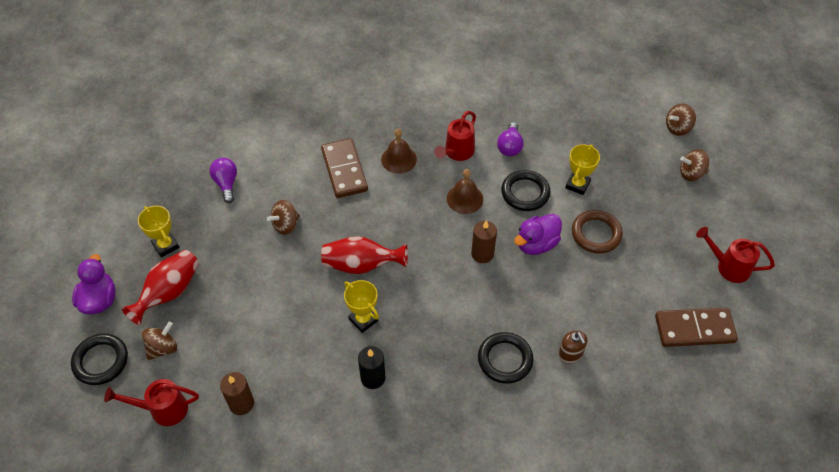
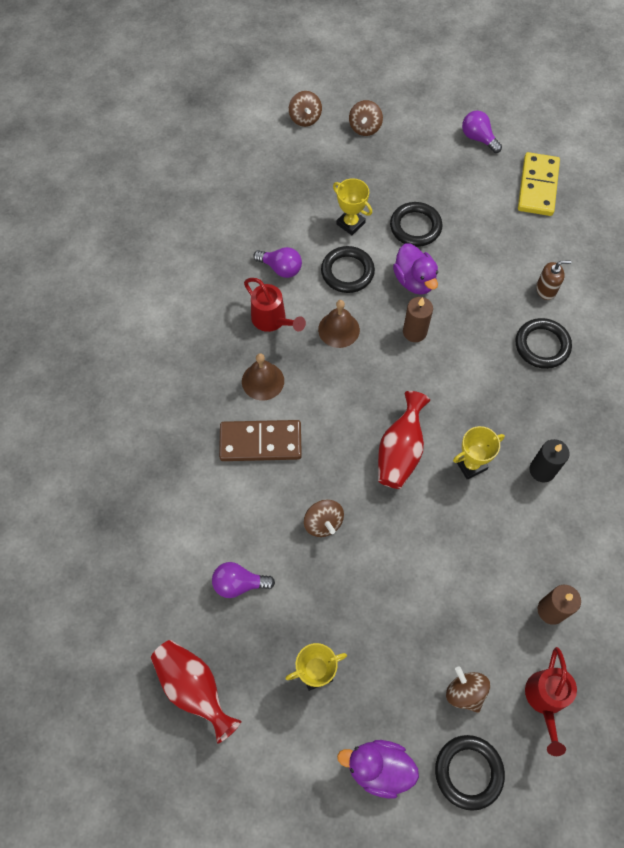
camera: 75 degrees left, 10 degrees up
red vase [122,250,199,325] -> red vase moved to [151,640,241,744]
brown ring [572,210,623,254] -> black ring [390,202,442,247]
brown domino [655,307,738,347] -> yellow domino [518,152,560,216]
red watering can [696,227,775,283] -> purple light bulb [462,111,502,153]

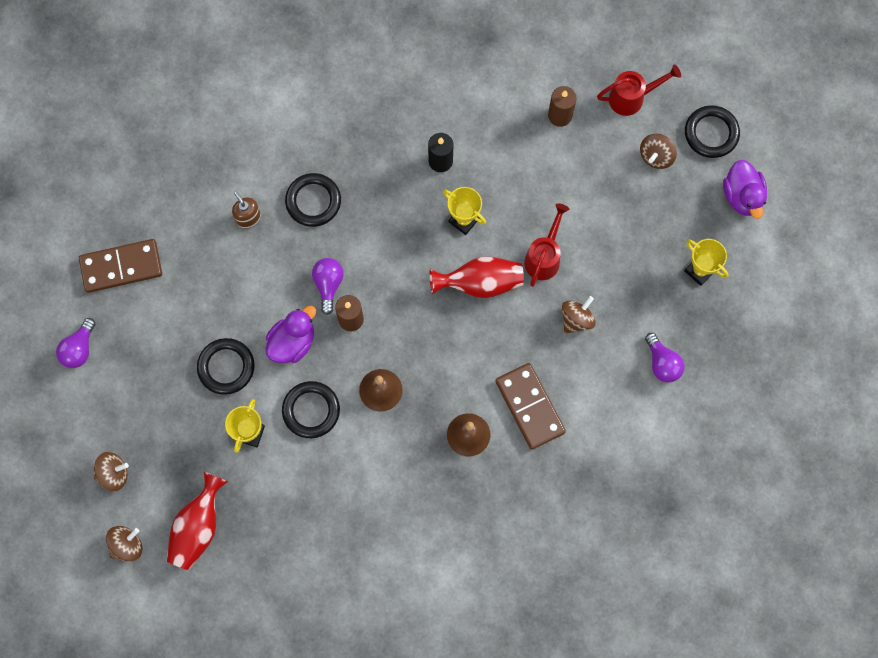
camera: 115 degrees left, 10 degrees up
red vase [151,640,241,744] -> red vase moved to [167,472,228,570]
red watering can [244,278,306,332] -> red watering can moved to [524,203,569,287]
purple light bulb [253,247,302,278] -> purple light bulb moved to [312,258,344,315]
yellow domino [518,152,560,216] -> brown domino [79,239,162,293]

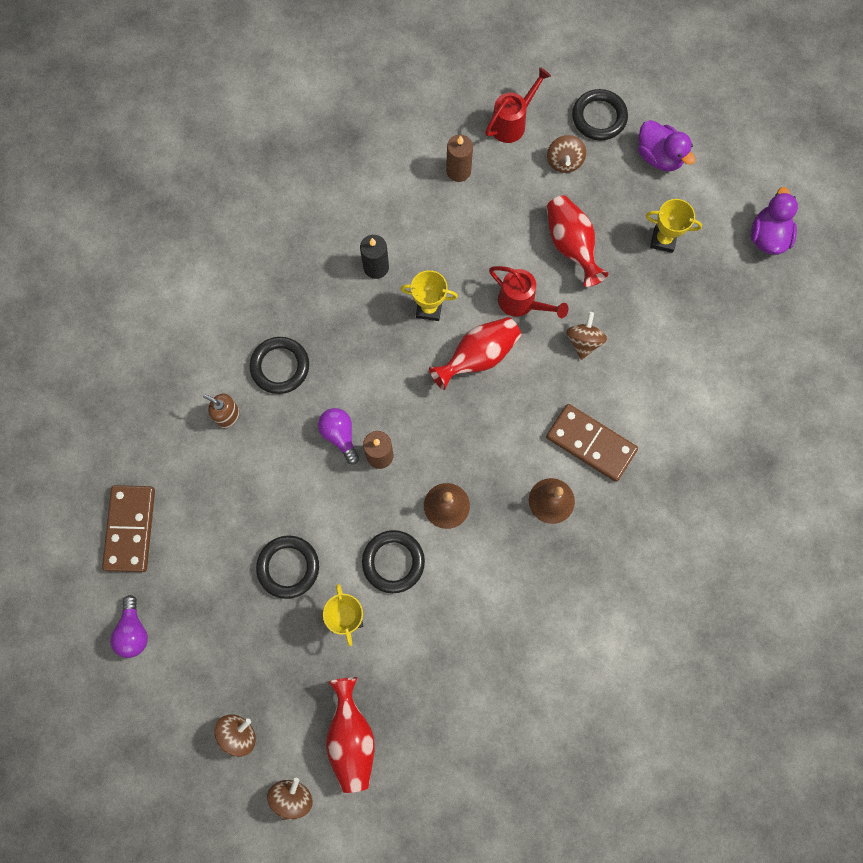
camera: 30 degrees left, 0 degrees up
brown domino [79,239,162,293] -> brown domino turned 45 degrees counterclockwise [102,485,155,572]
purple duck [265,306,316,363] -> purple duck moved to [751,187,798,255]
red watering can [524,203,569,287] -> red watering can turned 135 degrees clockwise [489,266,568,318]
purple light bulb [645,333,685,383] -> none
none -> red vase [546,195,608,287]

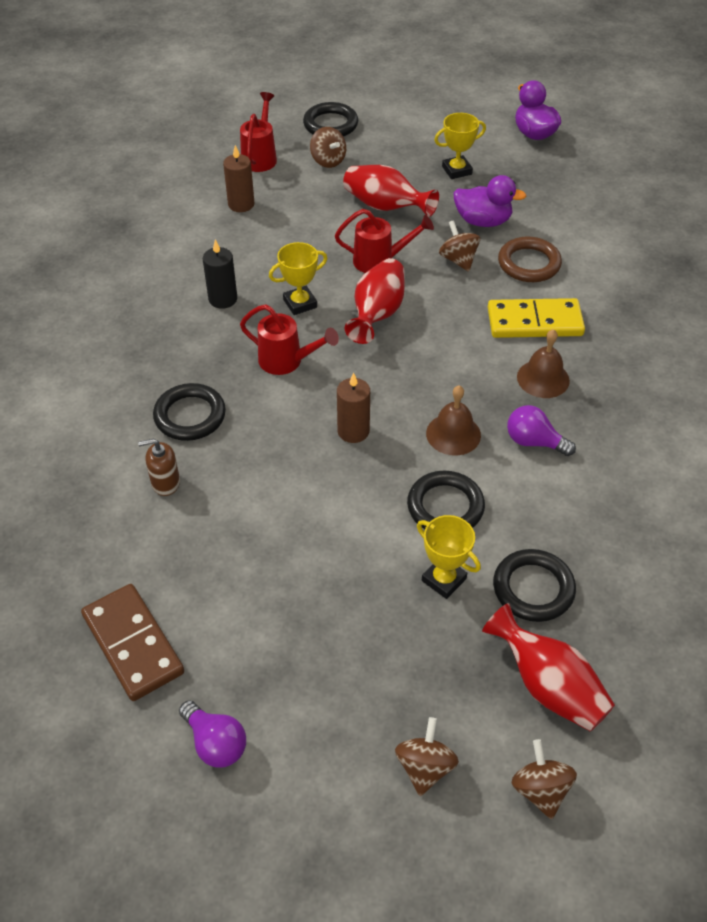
camera: 35 degrees left, 25 degrees down
black ring [256,535,319,599] -> black ring moved to [493,549,576,622]
purple light bulb [318,408,359,465] -> purple light bulb moved to [507,405,576,456]
brown domino [546,404,638,482] -> yellow domino [488,298,585,338]
purple duck [638,120,696,171] -> purple duck moved to [453,175,526,227]
none -> red watering can [240,304,339,375]
none -> brown ring [498,236,562,282]

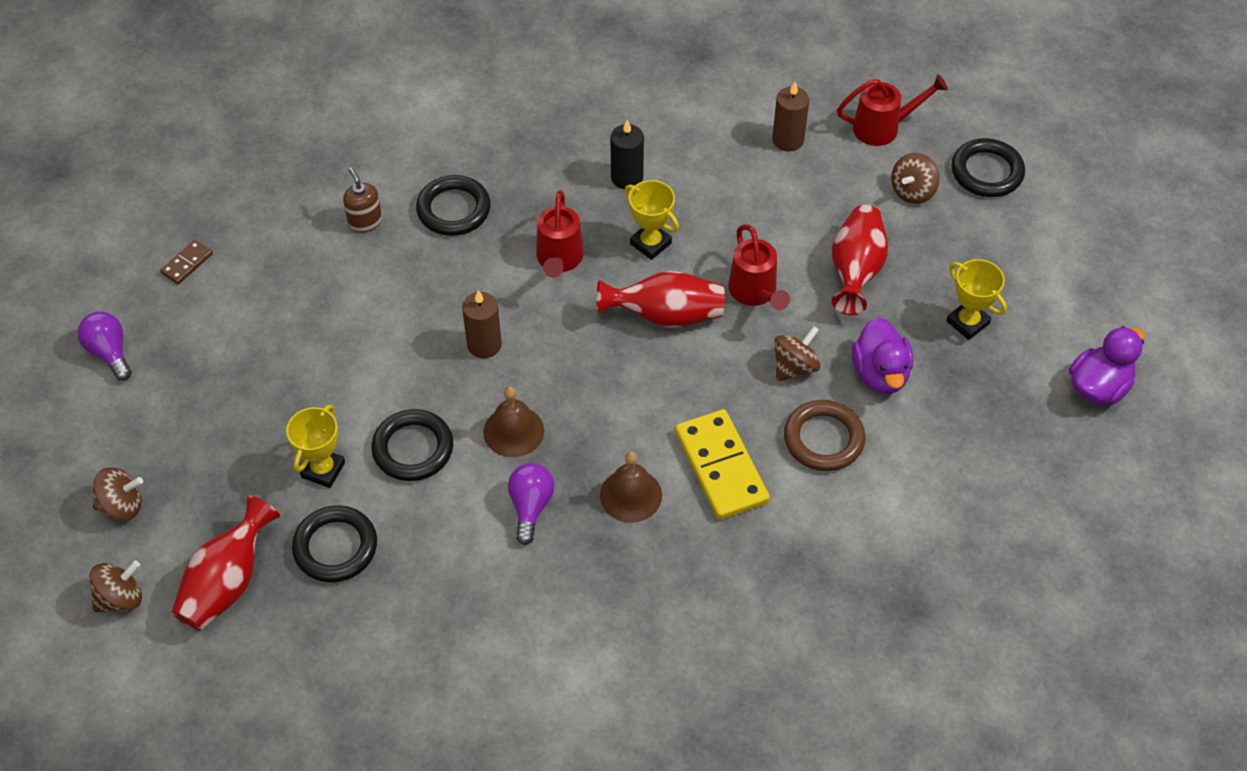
camera: 70 degrees right, 5 degrees up
brown domino [81,584,184,701] -> brown domino [160,240,213,284], size x0.48
purple light bulb [179,700,246,768] -> purple light bulb turned 120 degrees clockwise [77,311,132,381]

